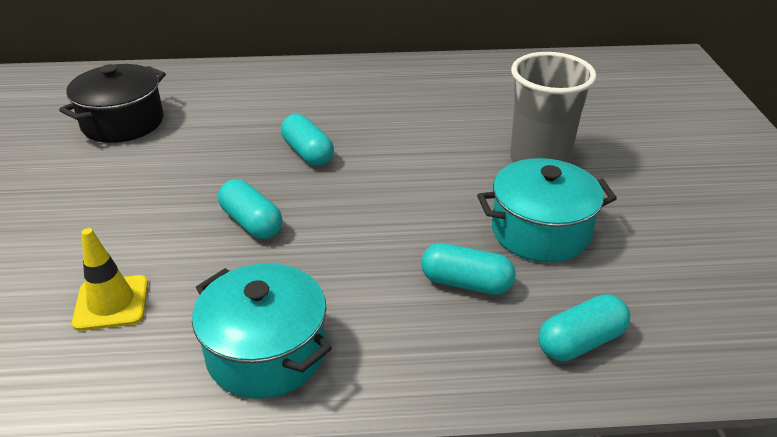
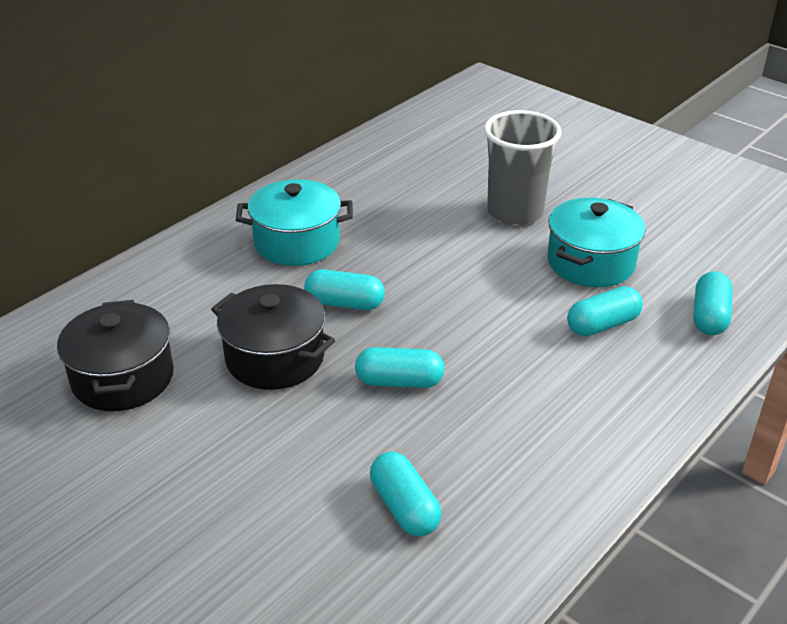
camera: 45 degrees left, 0 degrees up
yellow traffic cone [72,228,148,331] -> turquoise capsule [370,452,442,536]
turquoise pot [192,263,332,399] -> turquoise pot moved to [236,179,353,266]
none -> black pot [211,284,335,390]

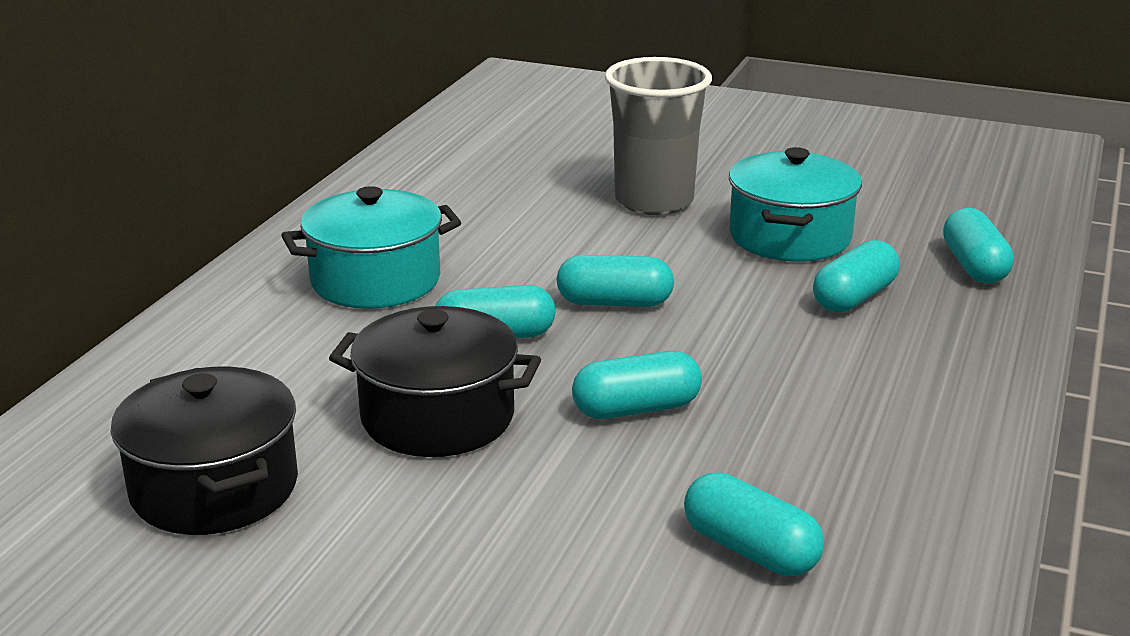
camera: 20 degrees left, 10 degrees down
none -> turquoise capsule [557,255,674,307]

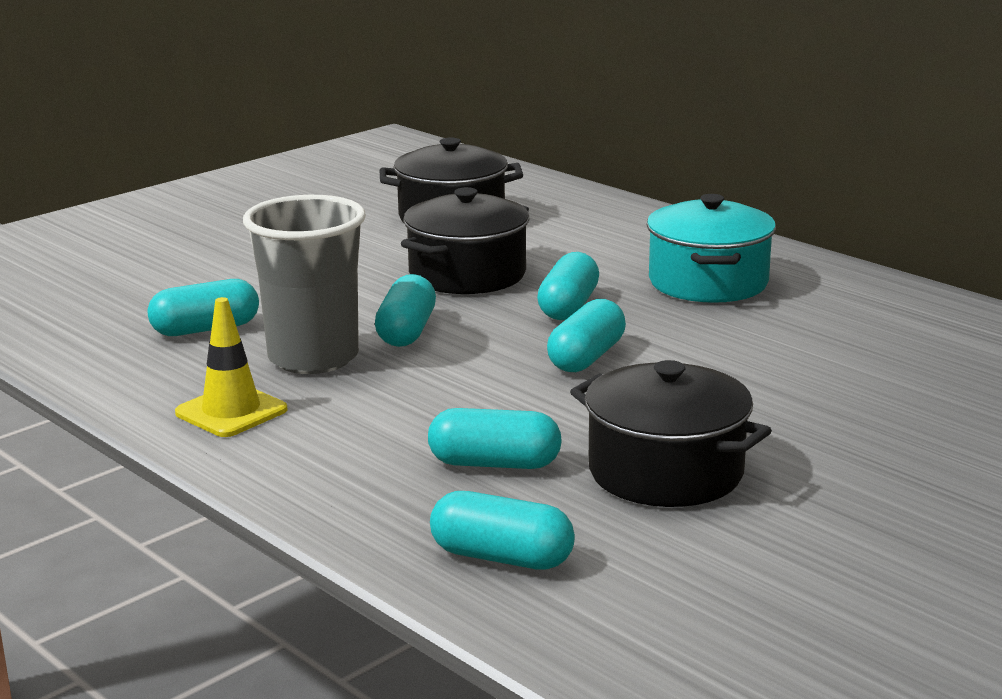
camera: 115 degrees right, 5 degrees down
grey cup [605,57,712,215] -> grey cup moved to [243,195,366,374]
turquoise pot [729,147,862,262] -> black pot [570,360,772,507]
turquoise capsule [813,240,900,313] -> turquoise capsule turned 60 degrees counterclockwise [428,408,562,469]
none -> yellow traffic cone [175,297,287,437]

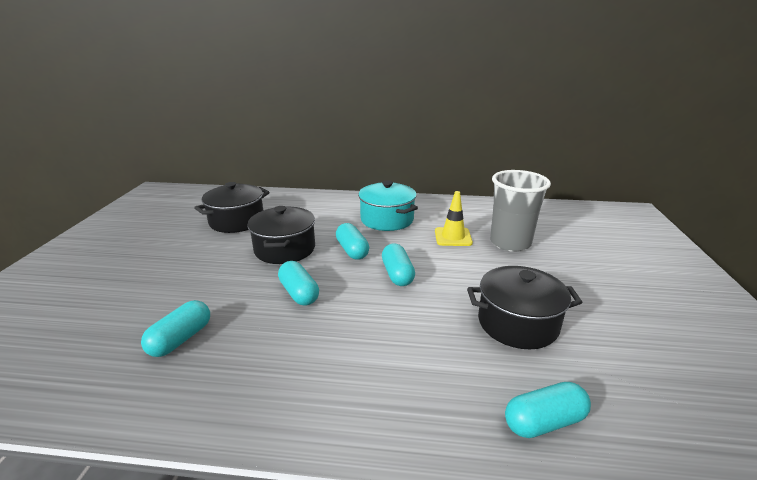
camera: 40 degrees left, 5 degrees up
yellow traffic cone [175,297,287,437] -> yellow traffic cone moved to [435,191,473,246]
grey cup [243,195,366,374] -> grey cup moved to [490,170,551,252]
turquoise capsule [428,408,562,469] -> none

